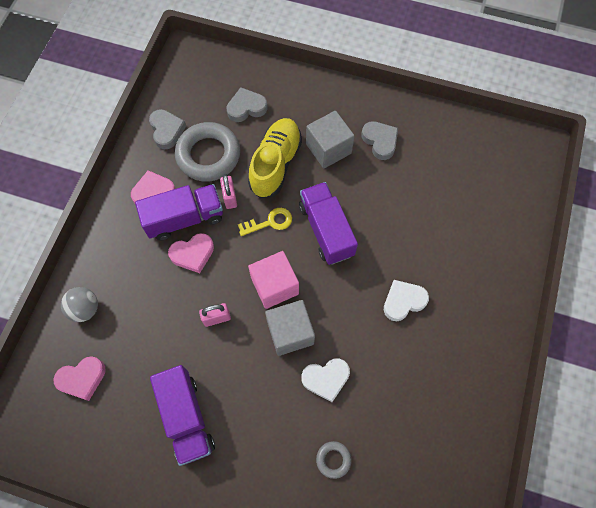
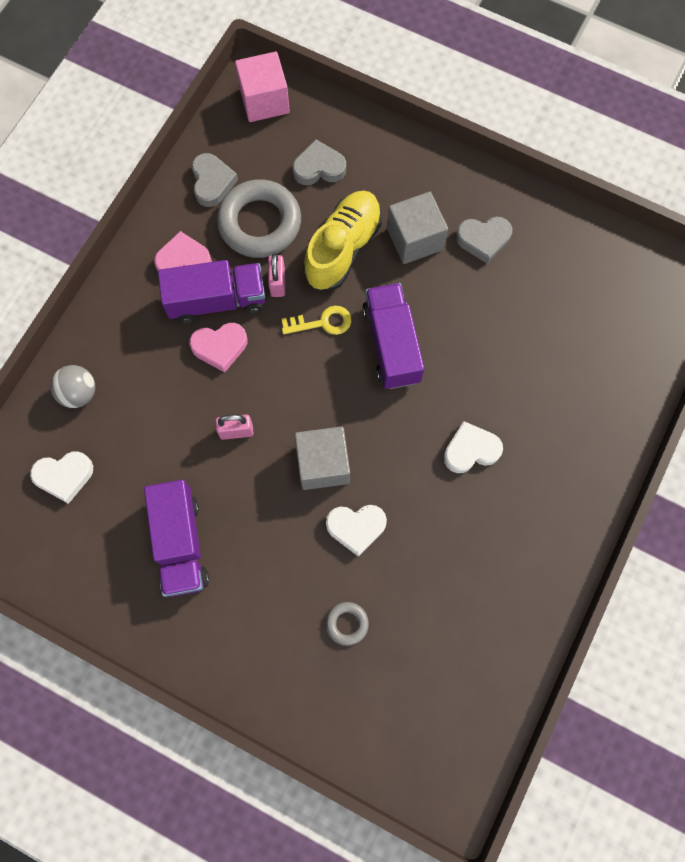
camera: 10 degrees right, 5 degrees up
pink heart [53,356,106,401] -> white heart [30,451,93,504]
pink cube [248,251,299,309] -> pink cube moved to [235,52,290,122]
grey heart [361,121,398,160] -> grey heart turned 105 degrees clockwise [456,217,512,264]

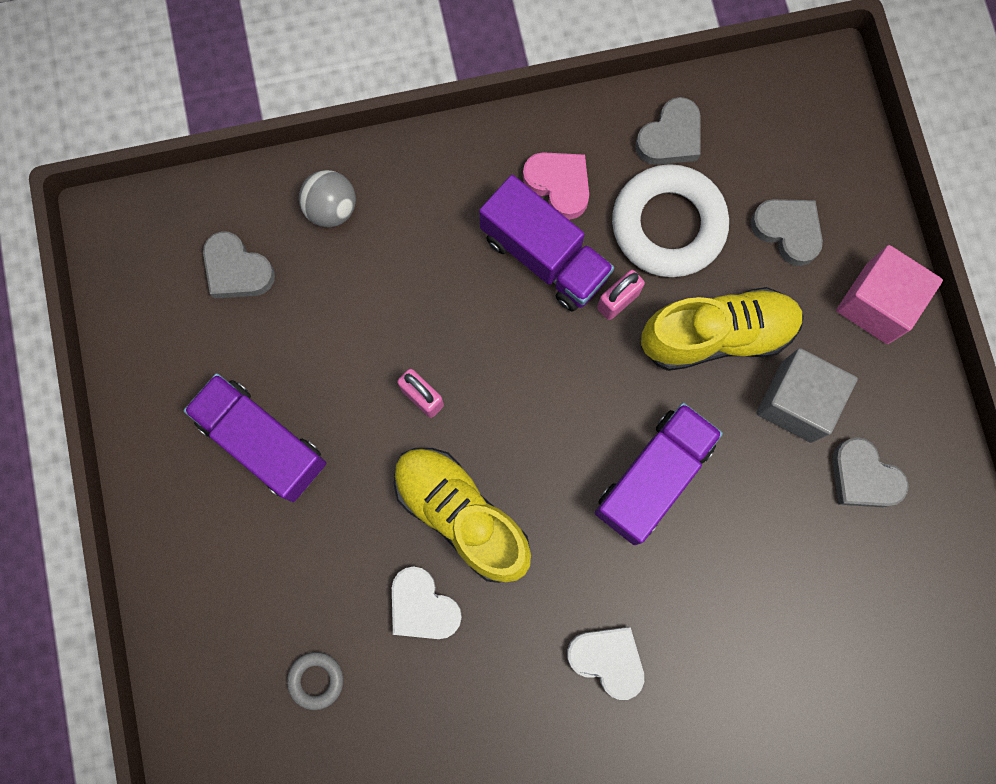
camera: 50 degrees right, 5 degrees up
white heart [30,451,93,504] -> grey heart [203,231,275,299]
purple truck [144,480,209,597] -> purple truck turned 90 degrees clockwise [184,373,326,502]
pink heart [189,323,248,373] -> none
grey ring [217,179,301,258] -> white ring [612,164,729,277]
pink cube [235,52,290,122] -> pink cube moved to [836,245,943,344]
yellow key [282,306,351,335] -> none
grey cube [295,427,350,490] -> yellow shoe [394,448,531,583]

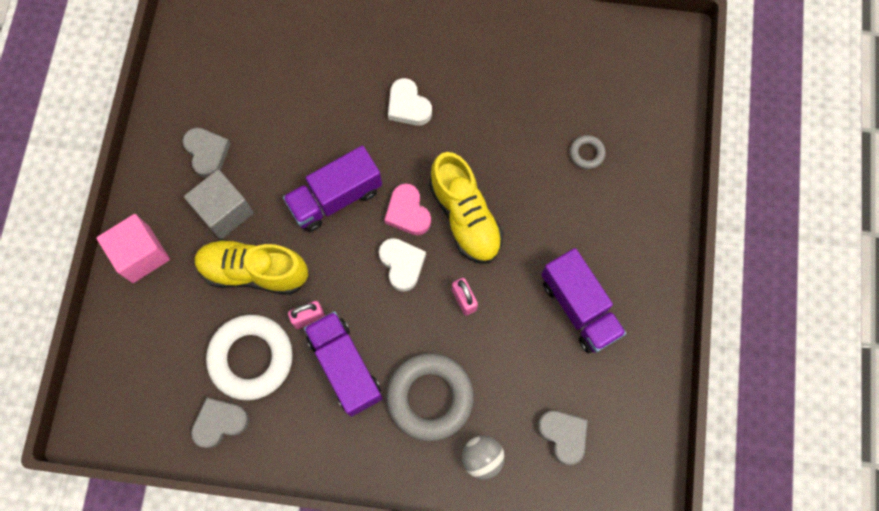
camera: 160 degrees left, 5 degrees down
white heart [392,566,462,639] -> white heart moved to [379,238,426,292]
pink heart [523,152,589,220] -> pink heart moved to [384,184,431,235]
grey heart [751,199,823,266] -> none
none -> grey ring [387,353,474,441]

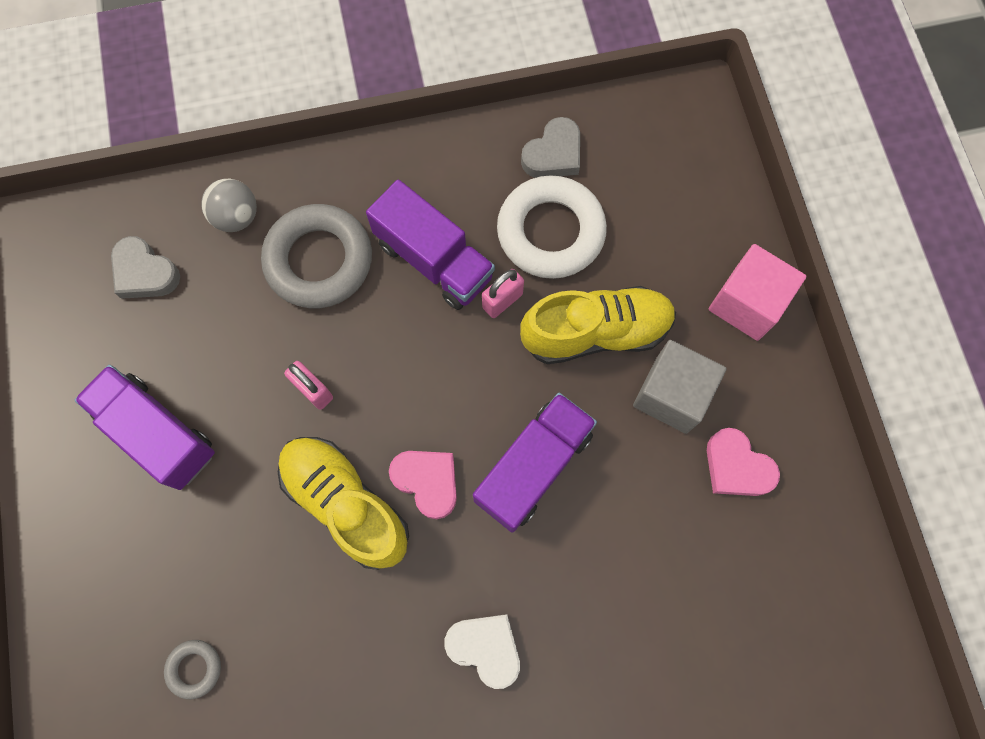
camera: 160 degrees right, 0 degrees up
grey heart [182,128,231,178] -> pink heart [707,428,780,496]
white heart [379,238,426,292] -> none

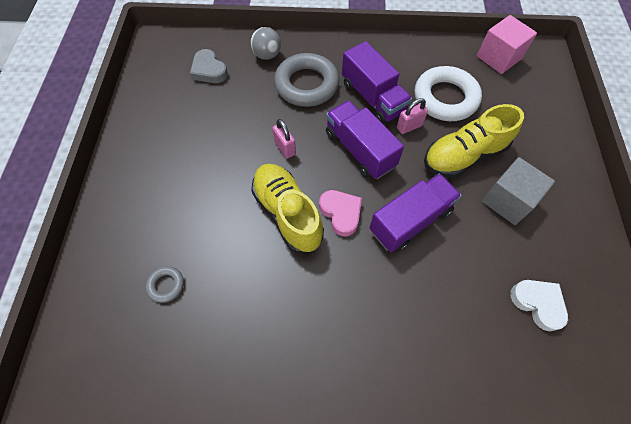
camera: 15 degrees right, 10 degrees down
purple truck [74,365,215,490] -> purple truck moved to [326,100,404,179]
white heart [444,614,520,689] -> white heart moved to [510,280,568,331]
yellow shoe [520,286,676,364] -> yellow shoe turned 150 degrees clockwise [424,104,524,178]
grey heart [521,117,580,178] -> none
pink heart [707,428,780,496] -> none
pink cube [709,244,806,341] -> pink cube moved to [477,15,537,74]

